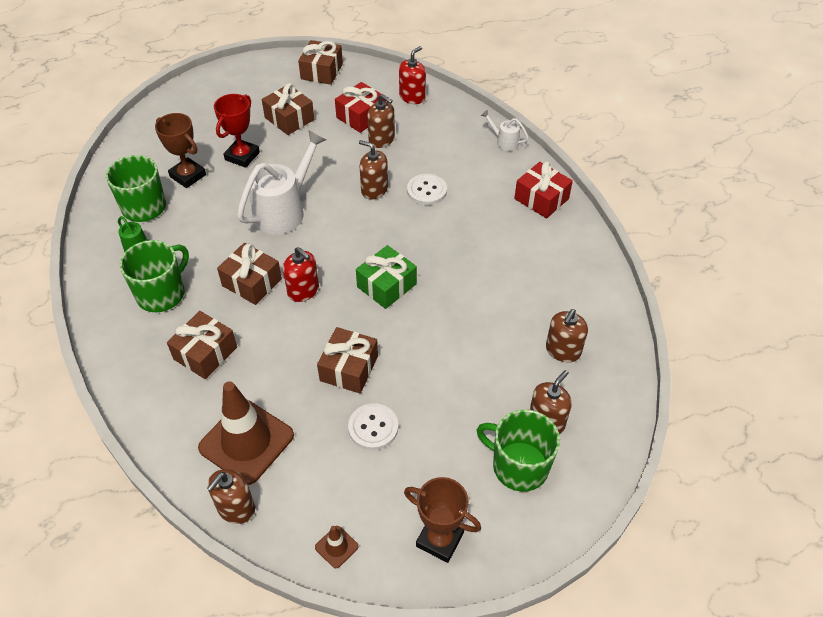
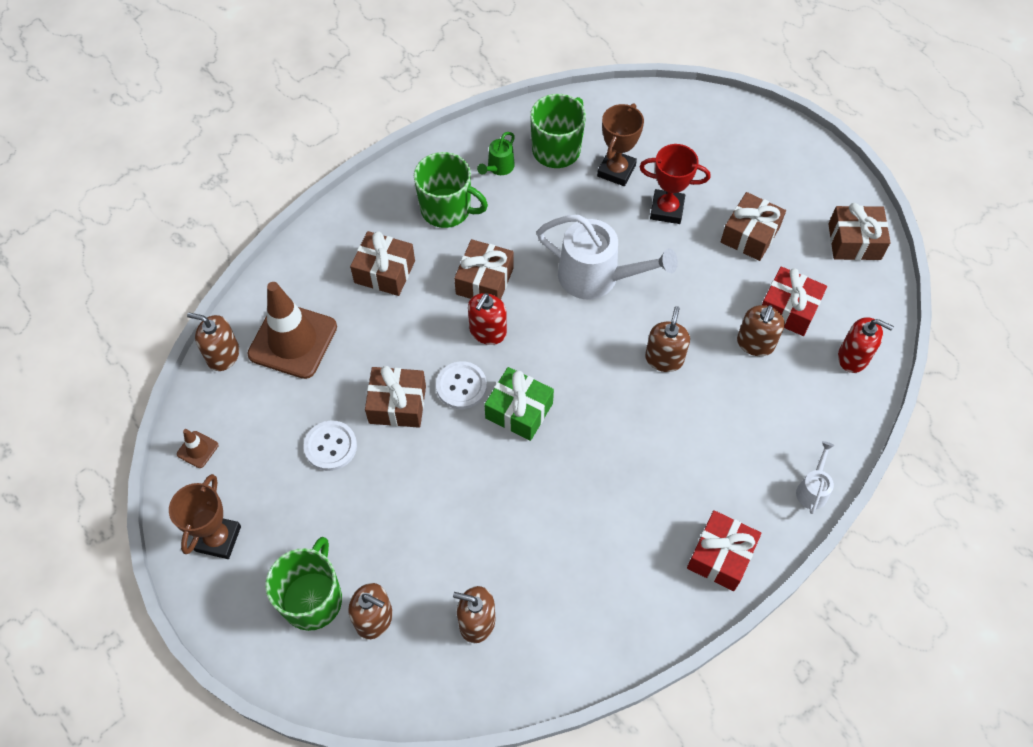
camera: 75 degrees right, 10 degrees up
white button [407,174,447,205] -> white button moved to [436,361,487,409]

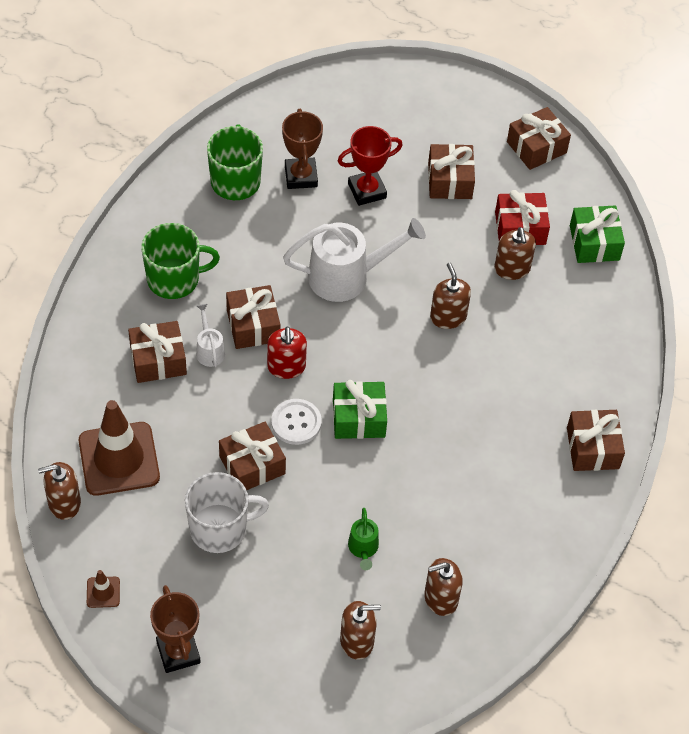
camera: 35 degrees left, 5 degrees down
green mug [265,537,342,631] -> none
white button [304,420,357,471] -> white mug [185,472,269,553]
green watering can [477,132,515,175] -> green watering can moved to [348,508,379,570]
red gift [687,510,761,591] -> brown gift [567,410,625,471]
white watering can [796,441,834,514] -> white watering can moved to [196,304,225,367]
red soap dispenser [838,317,894,373] -> green gift [570,205,625,263]

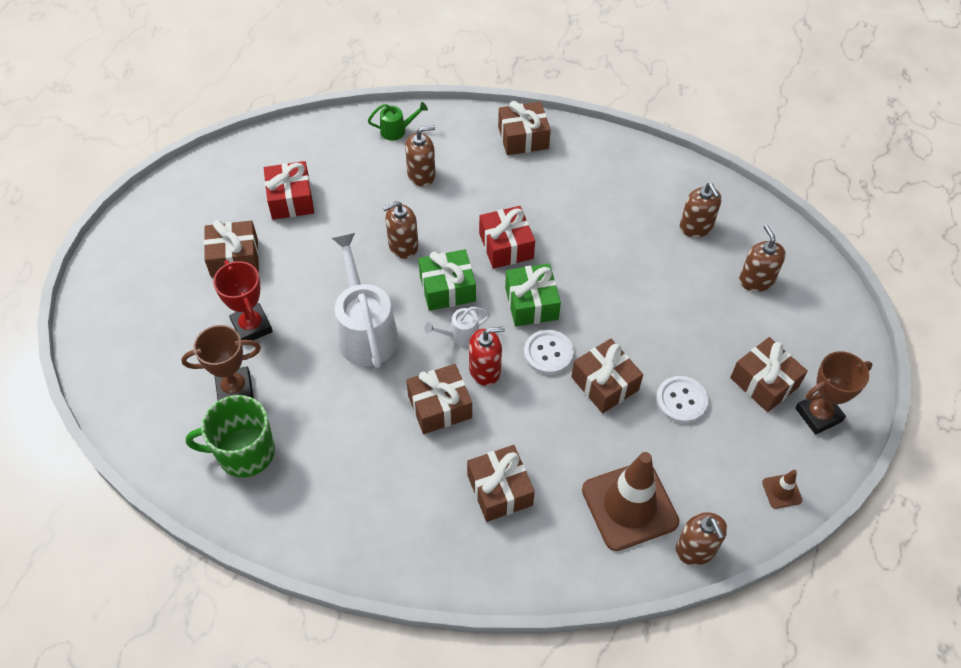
camera: 95 degrees left, 0 degrees up
green mug [141,223,220,299] -> none
white mug [185,472,269,553] -> white button [656,376,708,423]
white watering can [196,304,225,367] -> white watering can moved to [424,307,490,346]
green watering can [348,508,379,570] -> green watering can moved to [368,102,428,141]
brown soap dispenser [494,227,536,280] -> brown soap dispenser moved to [405,126,436,187]
brown gift [507,107,571,170] -> brown gift moved to [730,337,808,412]
green gift [570,205,625,263] -> green gift moved to [418,249,476,311]
none -> red gift [479,206,535,269]

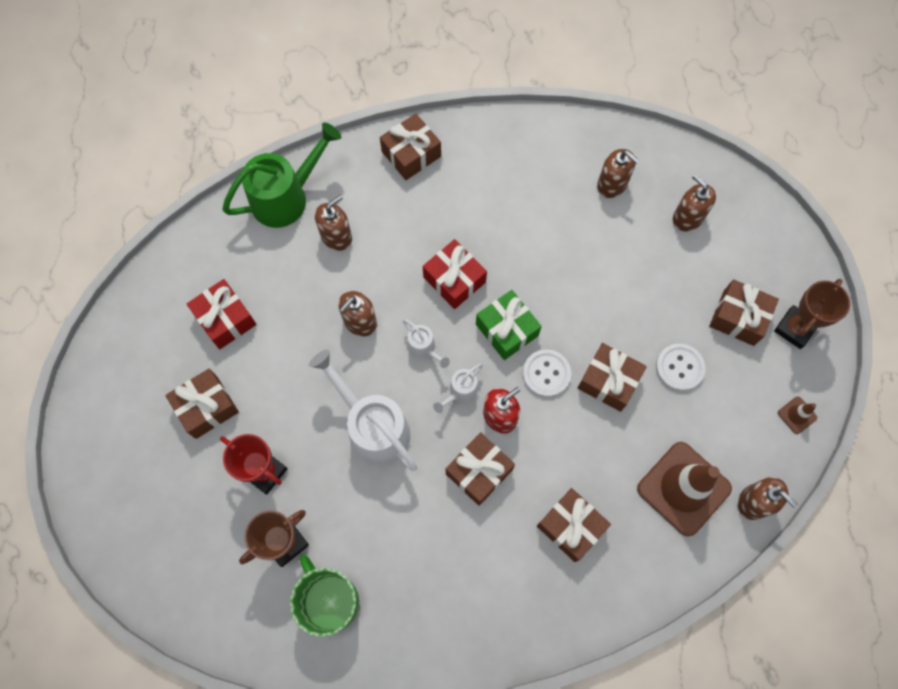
camera: 25 degrees left, 15 degrees up
green mug [186,395,275,477] -> green mug turned 90 degrees clockwise [290,554,359,637]
green watering can [368,102,428,141] -> green watering can [222,123,341,228], size x2.10
green gift [418,249,476,311] -> white watering can [403,319,450,368]

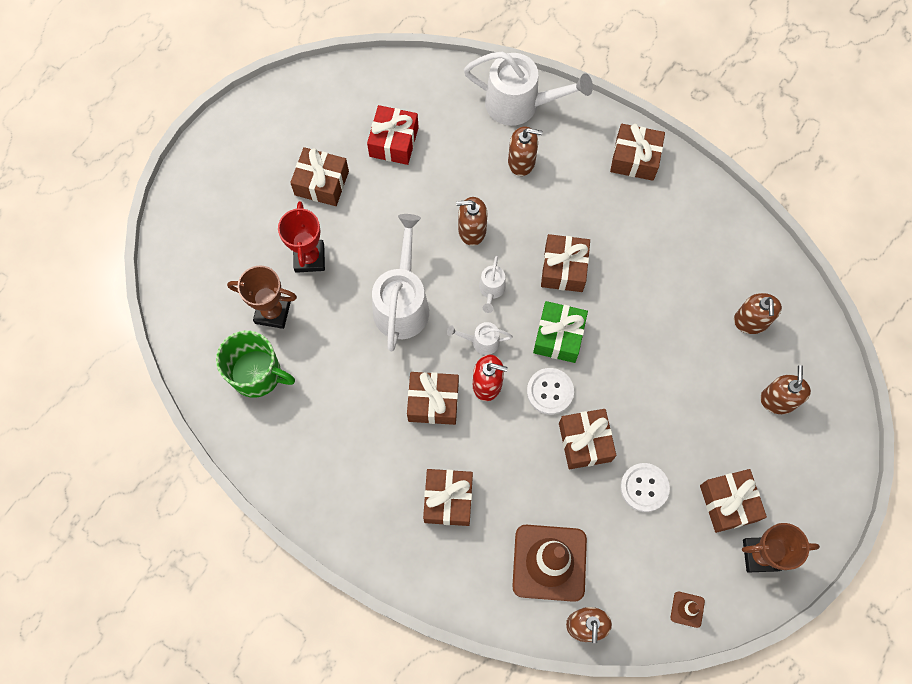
camera: 50 degrees right, 0 degrees up
green watering can [222,123,341,228] -> white watering can [464,52,593,126]
green mug [290,554,359,637] -> green mug turned 90 degrees clockwise [216,331,295,398]
red gift [423,239,487,309] -> brown gift [541,234,590,292]

